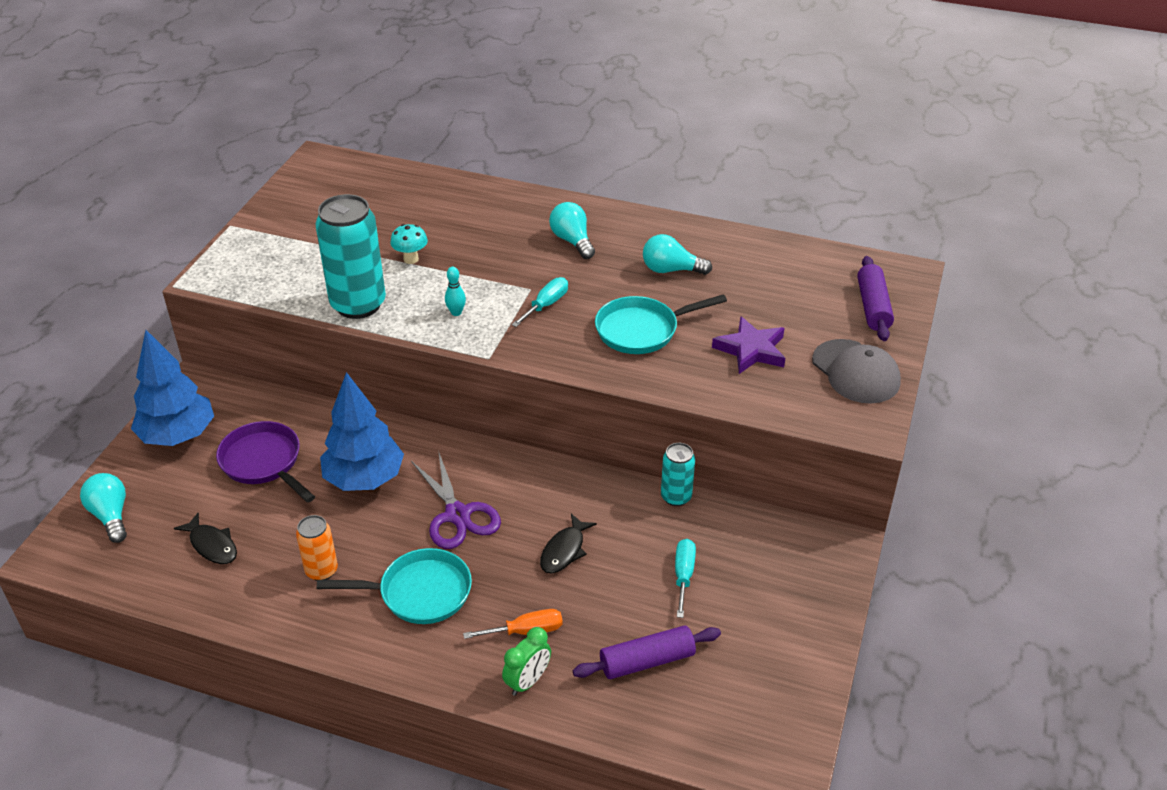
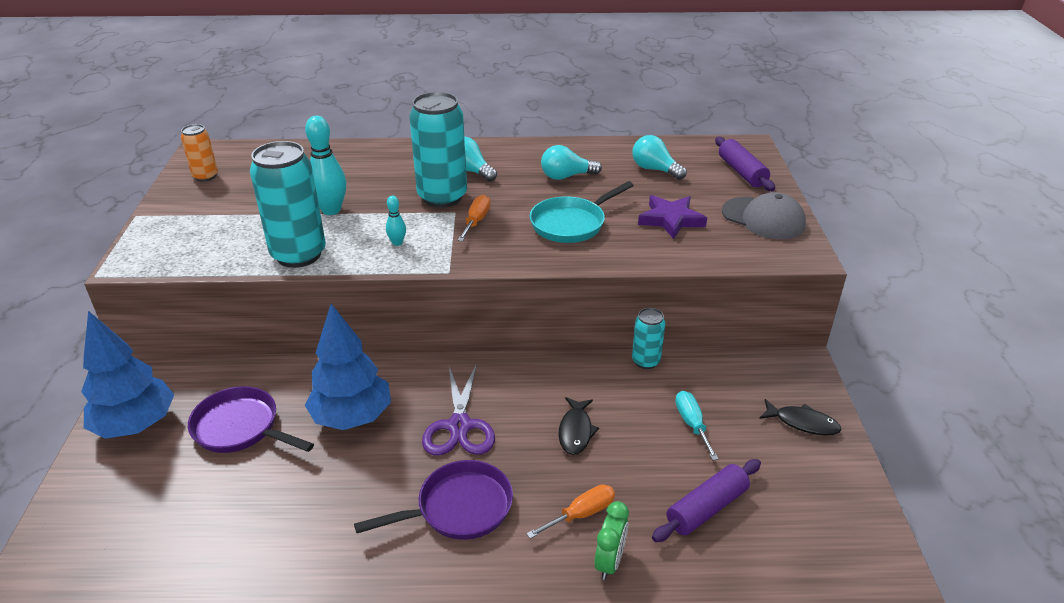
camera: 20 degrees left, 5 degrees down
turquoise light bulb [80,473,127,543] -> turquoise light bulb moved to [632,135,687,180]
black fish [174,513,237,564] -> black fish moved to [759,399,841,436]
orange can [296,515,338,581] -> orange can moved to [181,124,218,182]
turquoise pan [317,548,472,624] -> purple pan [354,460,513,540]
turquoise mushroom [390,224,428,264] -> turquoise bowling pin [305,116,346,215]
purple scissors [411,450,501,549] -> purple scissors turned 45 degrees clockwise [422,363,495,455]
turquoise screwdriver [512,277,568,327] -> orange screwdriver [458,195,490,241]
none -> turquoise can [409,92,467,208]

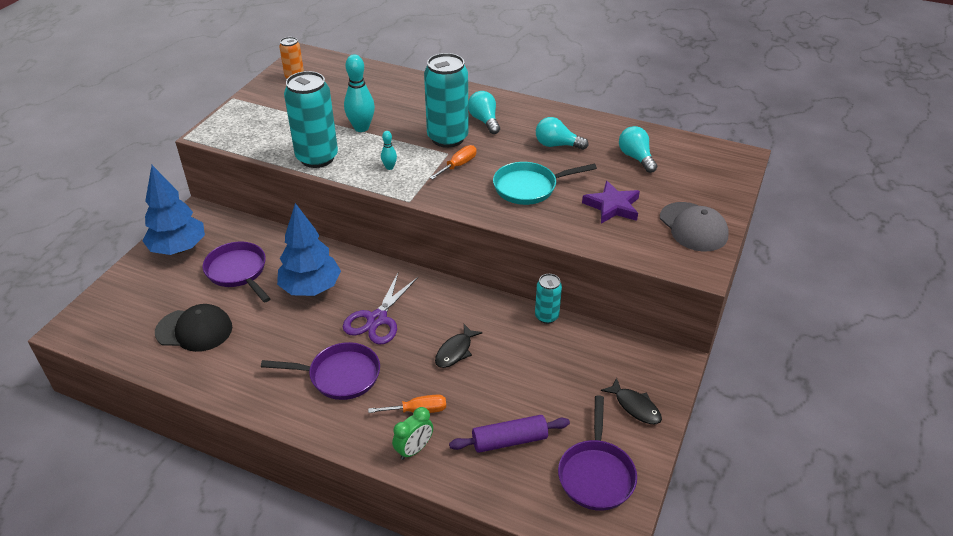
camera: 25 degrees right, 5 degrees up
turquoise screwdriver [675,391,719,460] -> none
purple rolling pin [715,137,775,191] -> none
none -> black cap [155,304,232,352]
none -> purple pan [558,395,637,511]

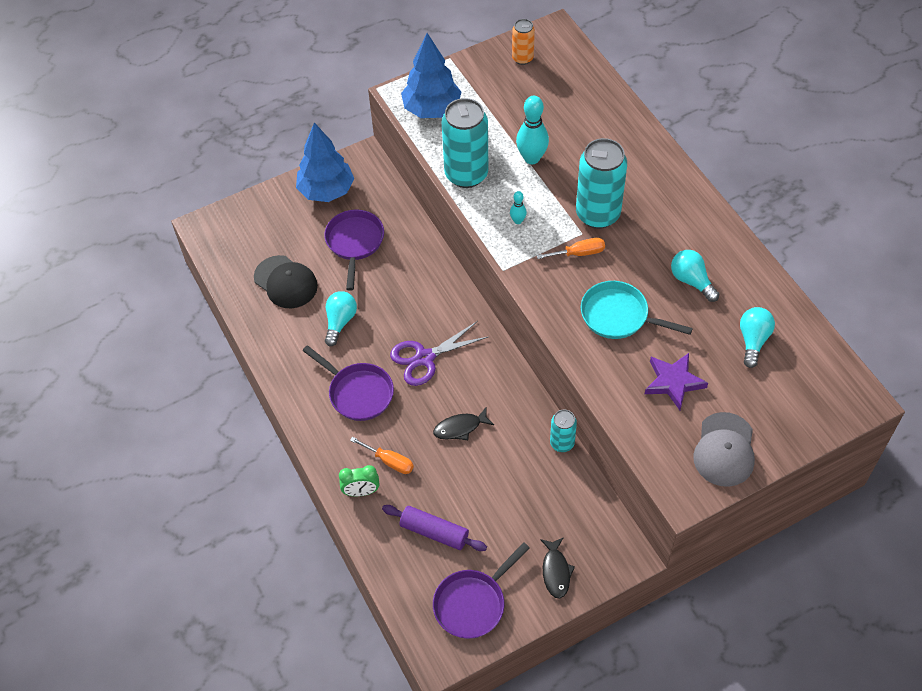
camera: 40 degrees right, 15 degrees up
blue tree [277,203,341,296] -> blue tree moved to [401,33,461,118]
turquoise light bulb [468,91,500,134] -> turquoise light bulb moved to [325,291,357,346]

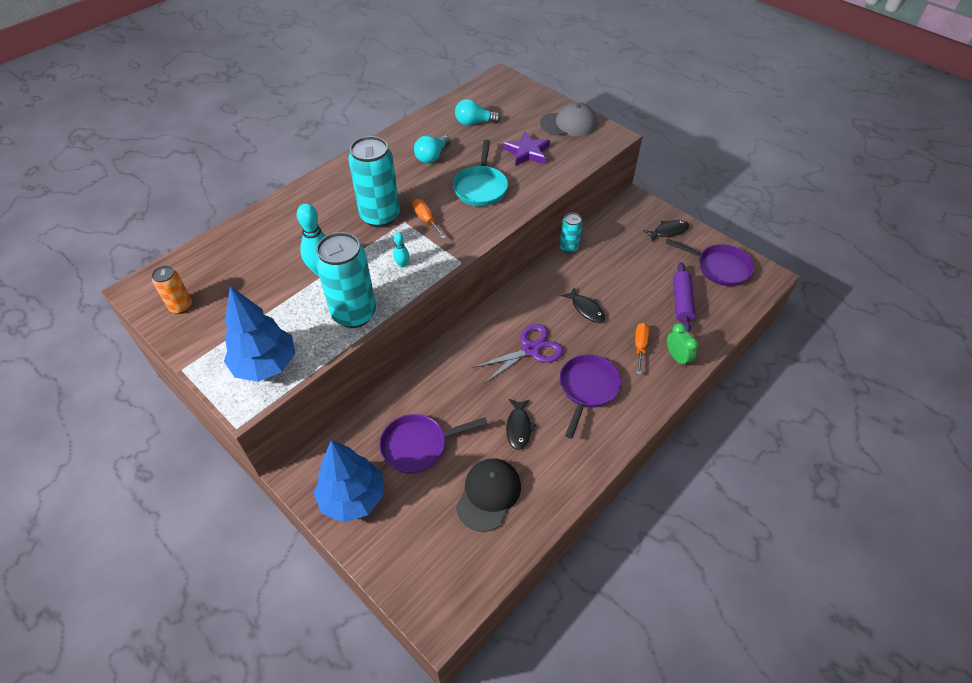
camera: 110 degrees left, 5 degrees down
turquoise light bulb [325,291,357,346] -> black fish [506,399,536,450]
purple scissors [390,321,488,386] -> purple scissors turned 75 degrees counterclockwise [473,324,564,384]

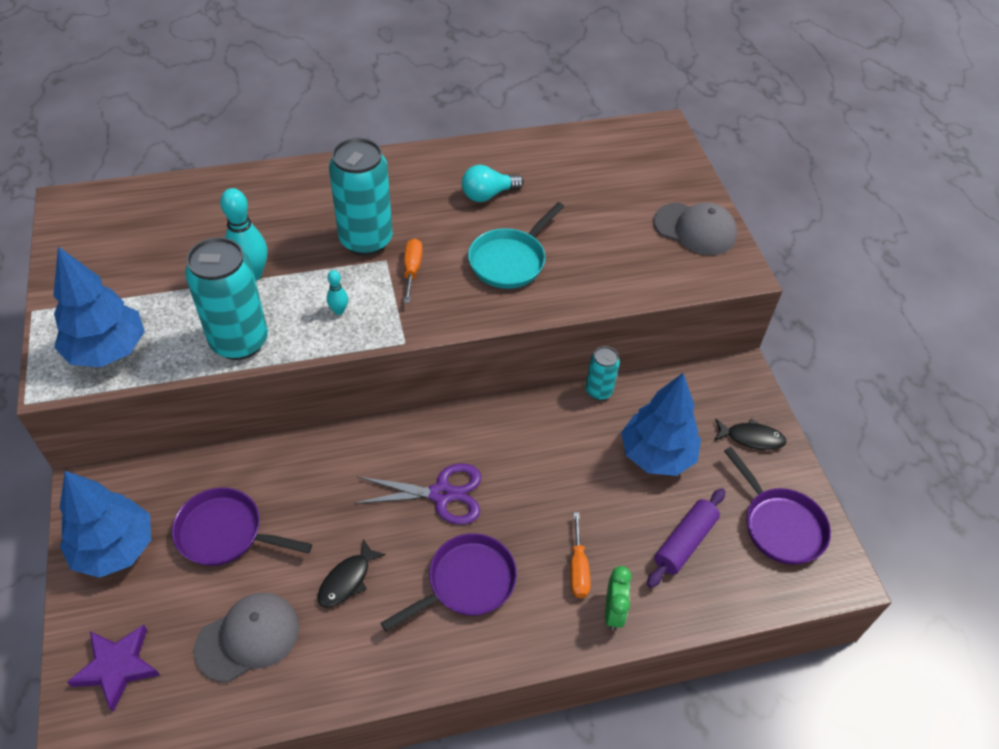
camera: 30 degrees right, 0 degrees up
orange can [152,266,192,314] -> none
turquoise light bulb [455,99,501,126] -> none
black cap [456,458,521,532] -> grey cap [194,593,299,683]
purple star [503,131,550,166] -> purple star moved to [67,624,160,712]
black fish [561,287,605,323] -> none
orange screwdriver [635,323,649,375] -> orange screwdriver turned 135 degrees clockwise [570,512,590,598]
none -> blue tree [621,373,701,476]

